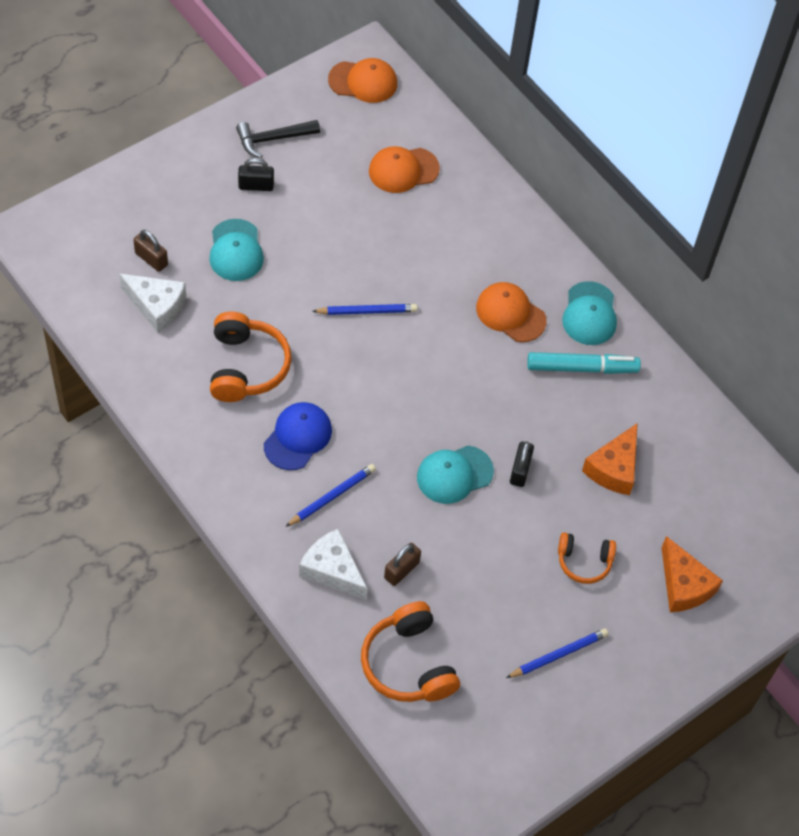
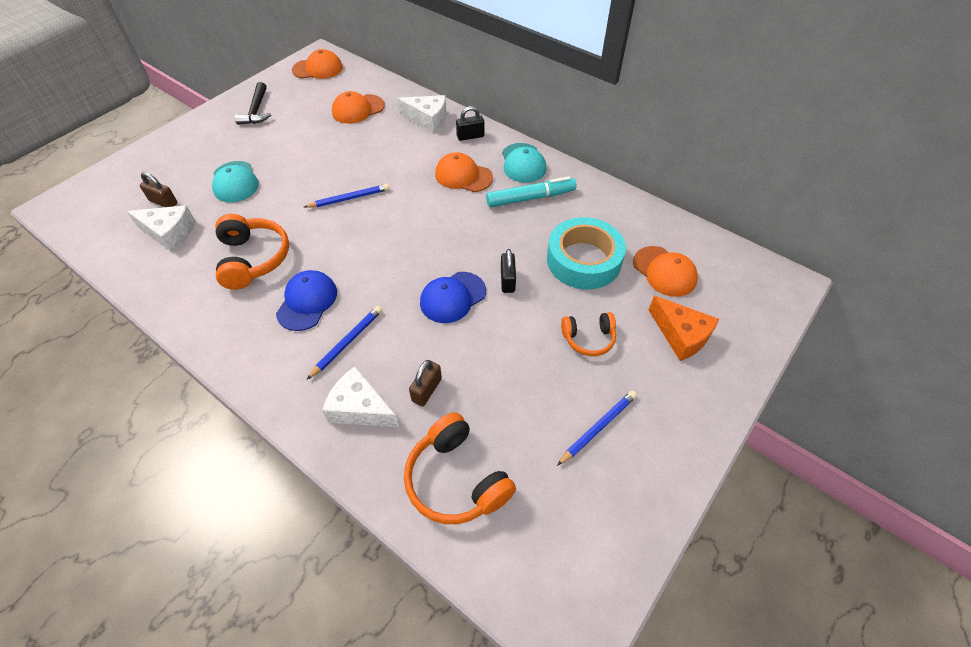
camera: 10 degrees left, 5 degrees down
black hammer [236,120,320,158] -> black hammer turned 60 degrees counterclockwise [235,82,271,125]
black padlock [238,158,274,191] -> black padlock moved to [456,106,484,141]
turquoise cap [417,445,494,504] -> blue cap [420,272,486,323]
orange cheese [582,423,638,495] -> turquoise tape [547,217,626,290]
none -> white cheese [397,95,446,133]
none -> orange cap [633,246,698,297]

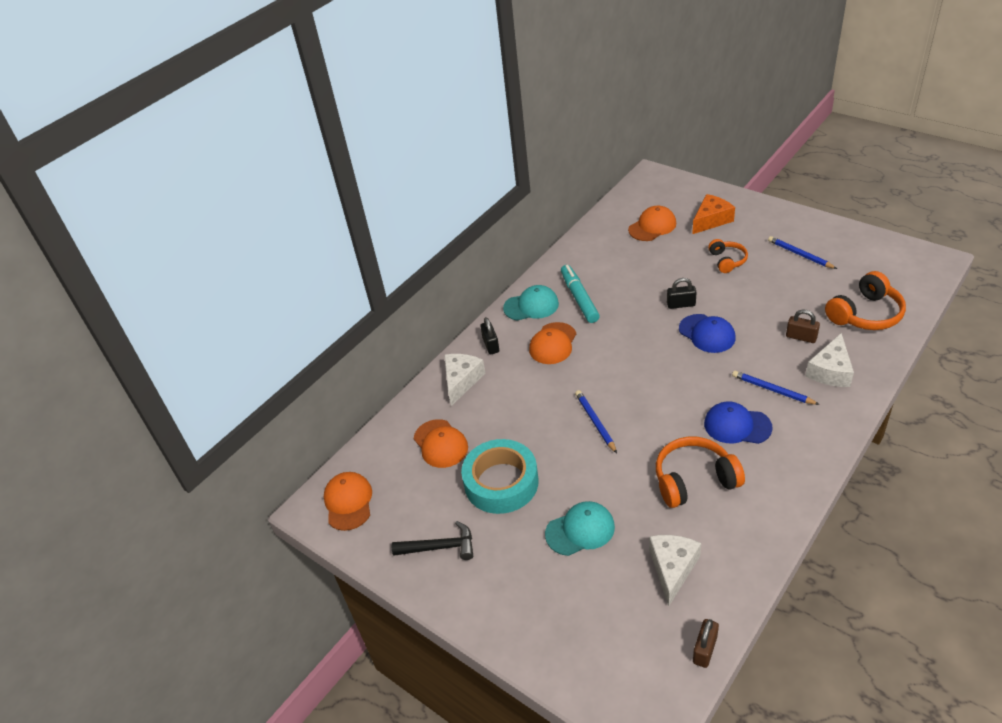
camera: 85 degrees left, 10 degrees down
brown padlock [140,172,178,207] -> brown padlock moved to [693,619,719,668]
turquoise tape [547,217,626,290] -> turquoise tape moved to [461,439,538,514]

